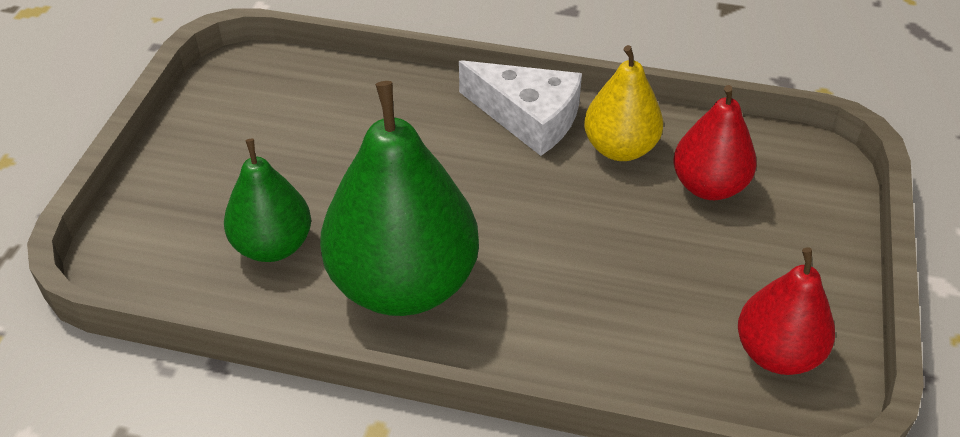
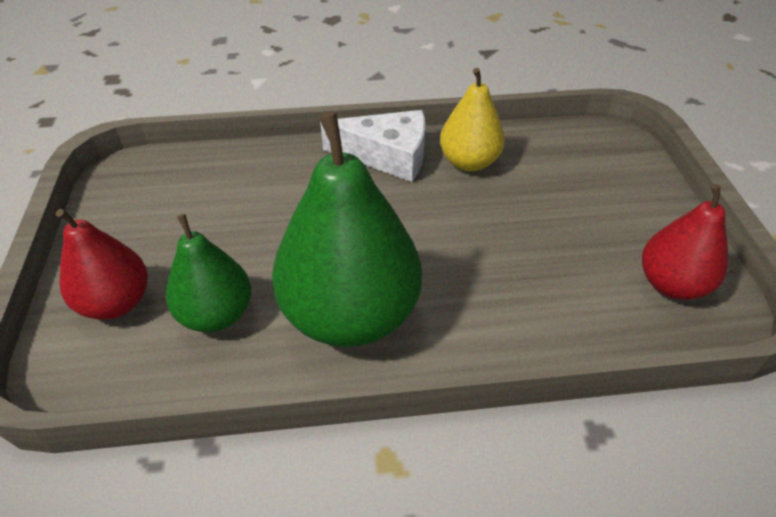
camera: 20 degrees left, 0 degrees up
red pear [673,85,757,200] -> red pear moved to [56,209,148,320]

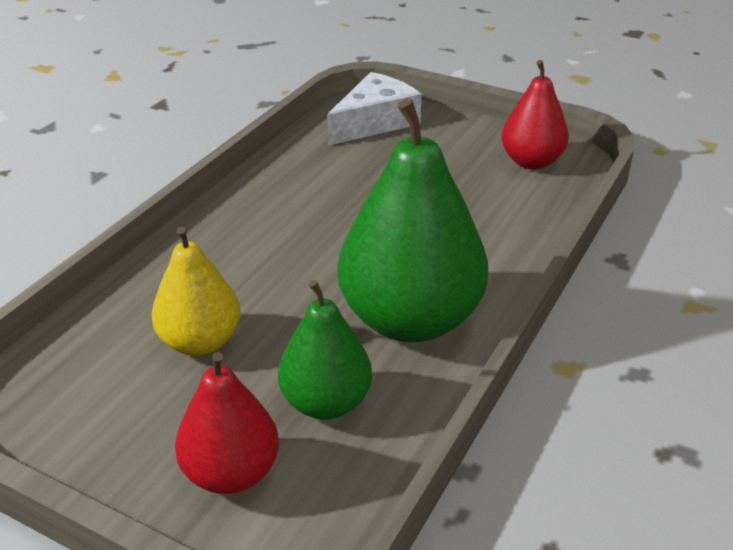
camera: 55 degrees left, 10 degrees down
white cheese [320,110,425,182] -> white cheese moved to [327,72,422,146]
yellow pear [440,68,505,172] -> yellow pear moved to [152,227,240,356]

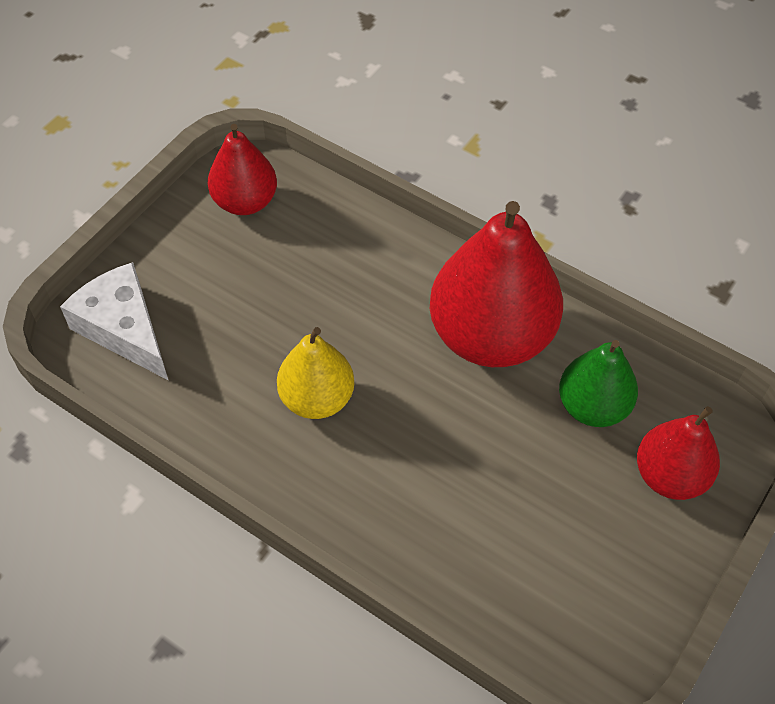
camera: 85 degrees left, 20 degrees up
yellow pear [152,227,240,356] -> yellow pear moved to [277,327,354,419]
green pear [337,98,488,342] -> red pear [430,201,563,367]

